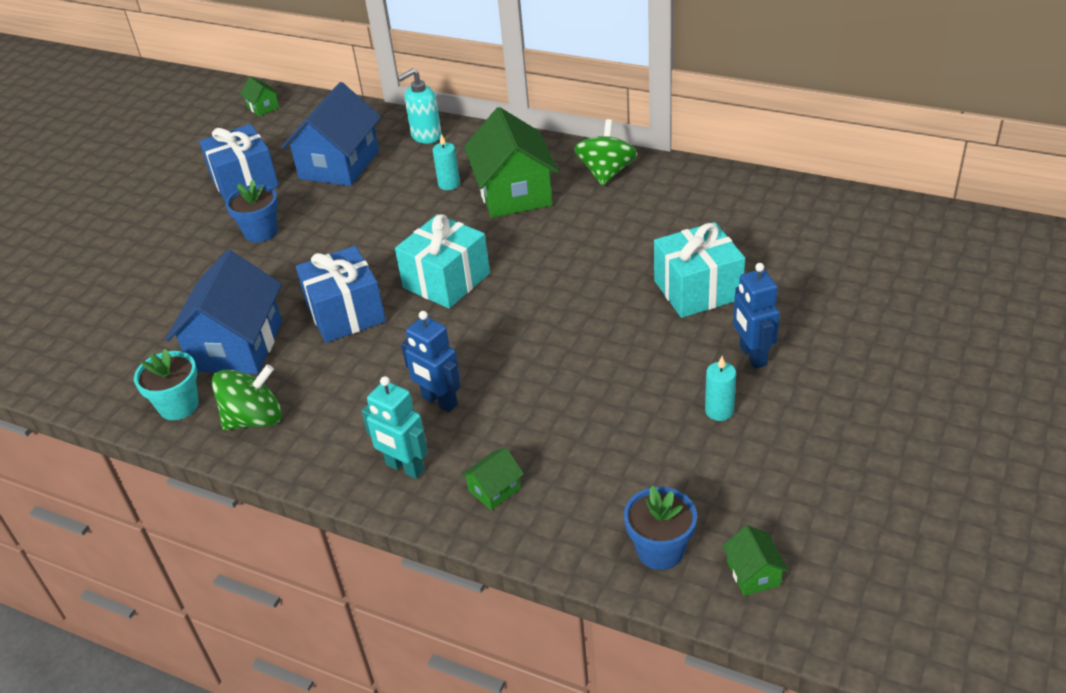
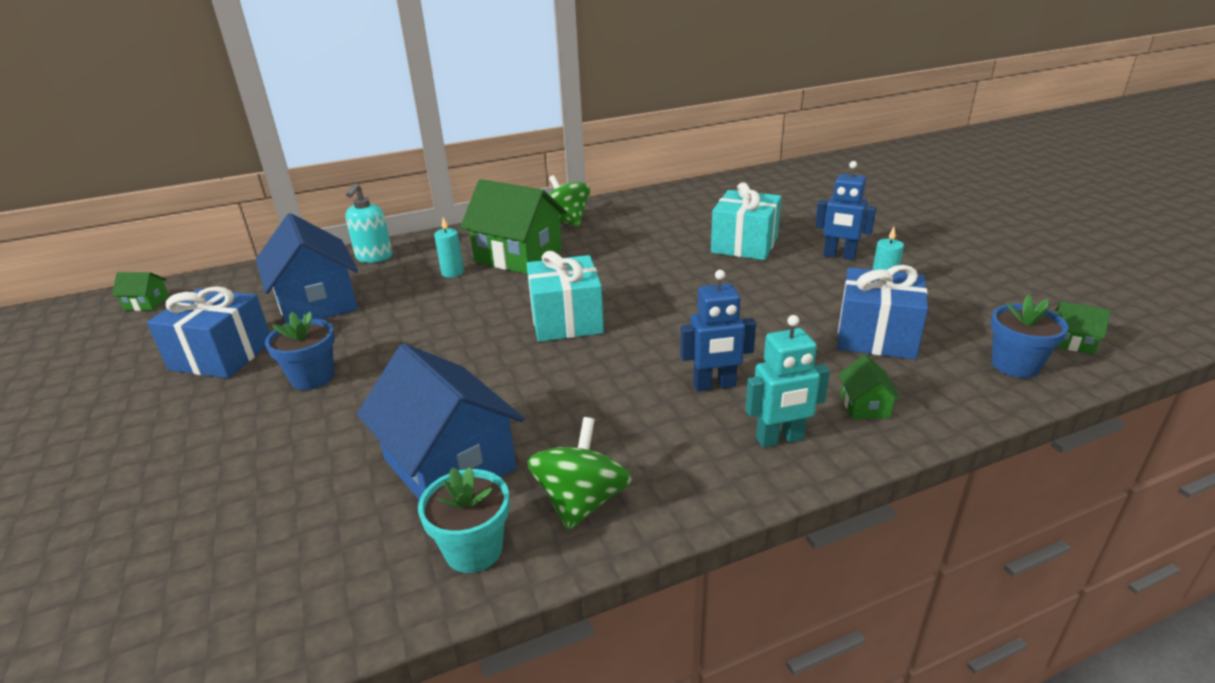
camera: 50 degrees left, 10 degrees down
blue gift [296,246,386,343] -> blue gift moved to [837,265,928,360]

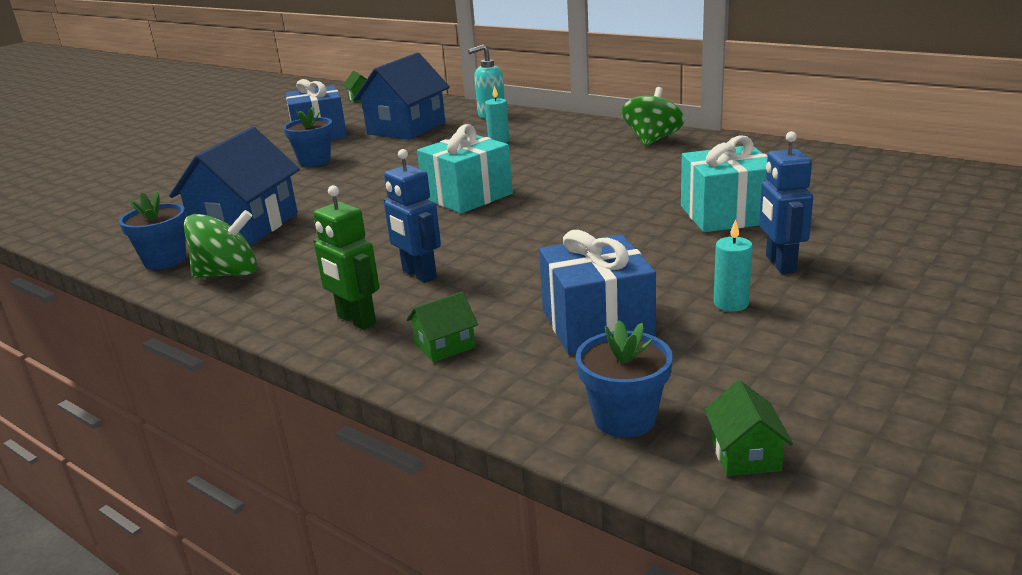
camera: 60 degrees right, 5 degrees down
turquoise flower pot [418,467,510,573] -> blue flower pot [119,191,186,269]
green house [460,179,567,274] -> none
turquoise robot [745,315,830,448] -> green robot [313,185,379,330]

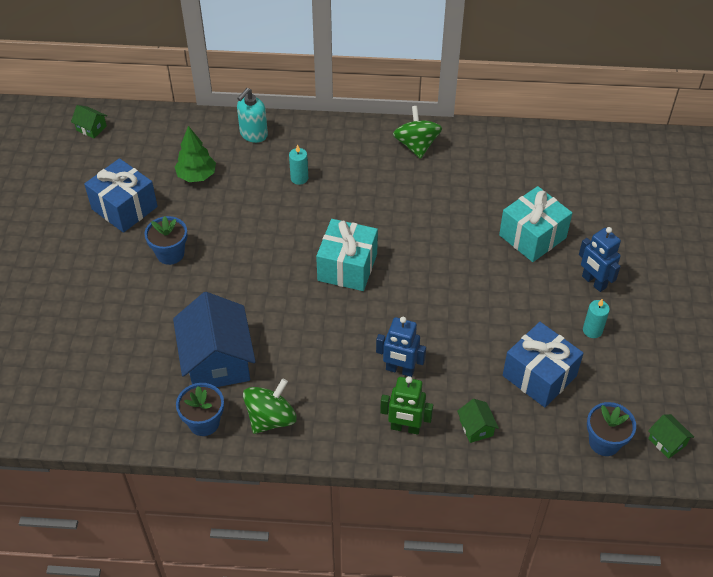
camera: 35 degrees left, 25 degrees up
blue house [353,53,450,140] -> green tree [175,126,216,182]
green house [407,292,478,363] -> green house turned 45 degrees counterclockwise [457,399,499,443]

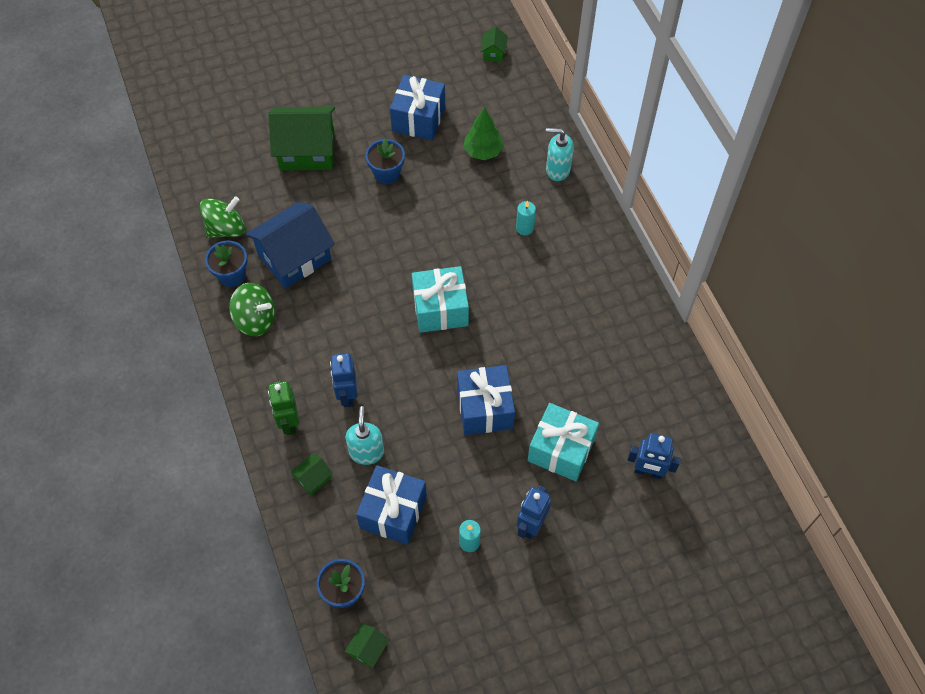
camera: 65 degrees right, 10 degrees up
green spinning top [393,106,442,159] -> green spinning top moved to [200,196,245,238]
none -> green house [268,106,335,171]
none -> turquoise soap dispenser [346,406,384,465]
none -> blue gift [457,365,515,435]
none -> blue robot [628,433,681,479]

